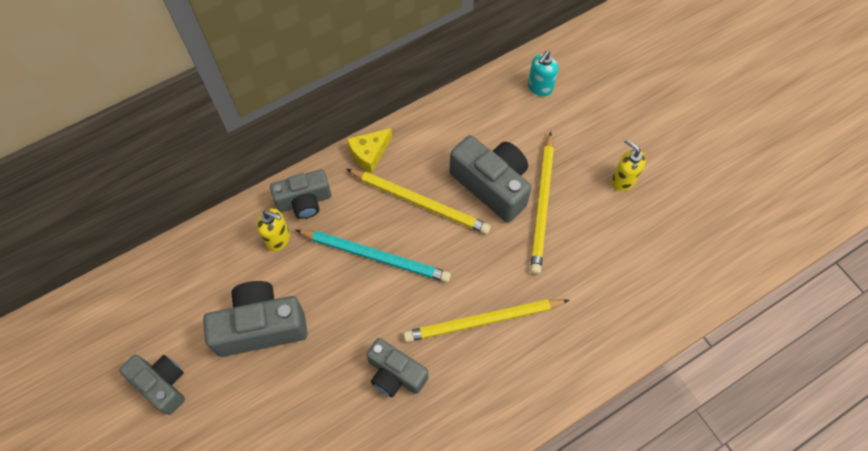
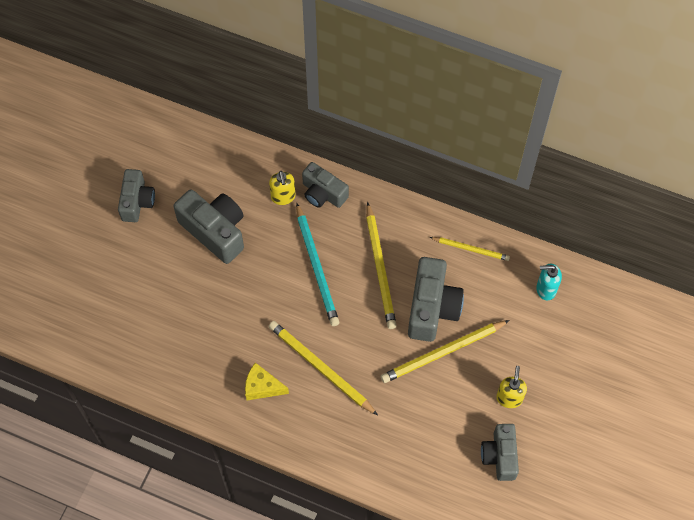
camera: 55 degrees right, 0 degrees up
yellow cheese [347,128,392,173] -> yellow cheese moved to [245,362,289,401]
grey camera [366,338,428,397] -> grey camera moved to [481,424,519,481]
none -> yellow pencil [430,237,510,261]

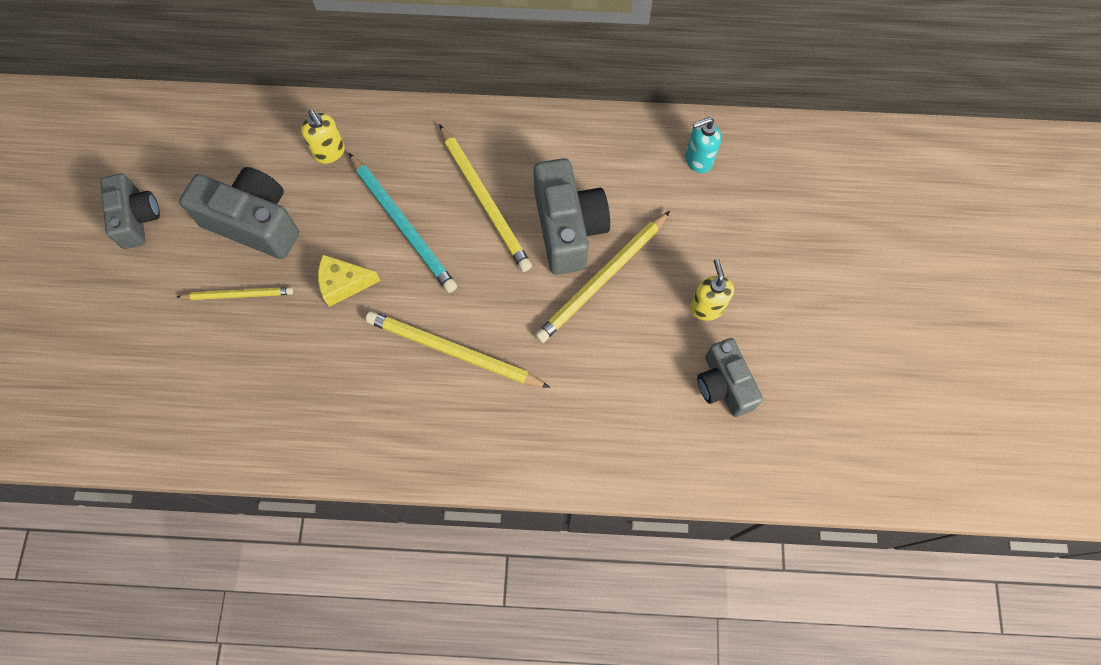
camera: 20 degrees left, 5 degrees up
yellow cheese [245,362,289,401] -> yellow cheese moved to [318,255,380,307]
grey camera [302,162,349,208] -> none
yellow pencil [430,237,510,261] -> yellow pencil moved to [177,287,293,300]

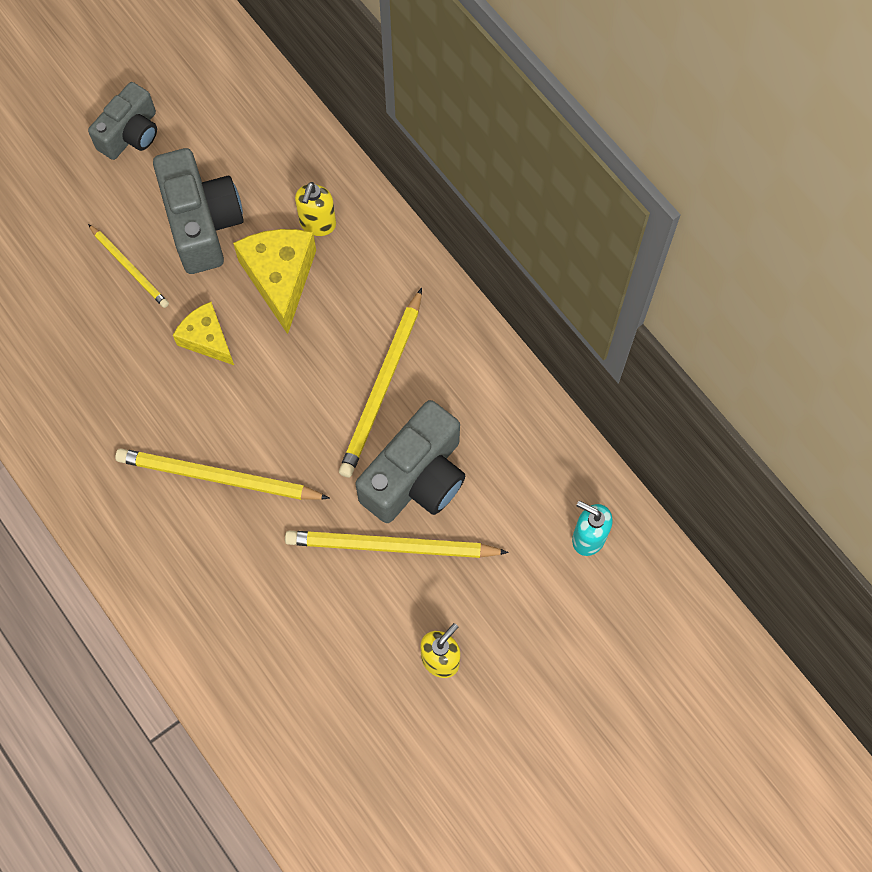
camera: 50 degrees right, 0 degrees up
turquoise pencil [349,153,457,293] -> none
yellow pencil [365,311,550,388] -> yellow pencil turned 60 degrees counterclockwise [115,448,330,500]
grey camera [697,338,763,417] -> none
none -> yellow cheese [233,229,316,334]

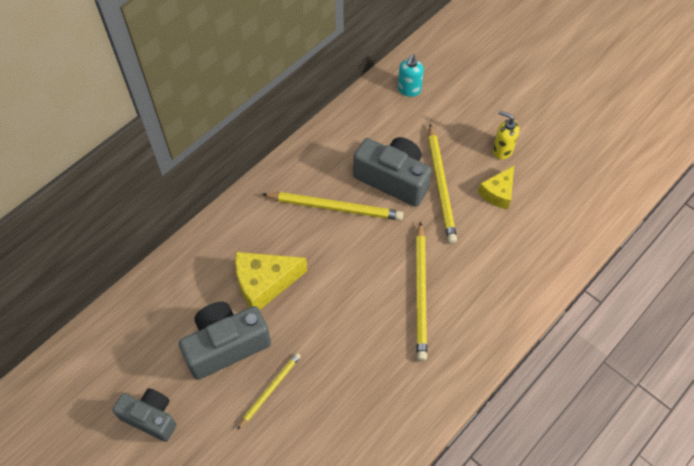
camera: 100 degrees left, 10 degrees down
yellow cheese [173,302,234,365] -> yellow cheese moved to [478,166,514,209]
yellow soap dispenser [295,182,336,236] -> none

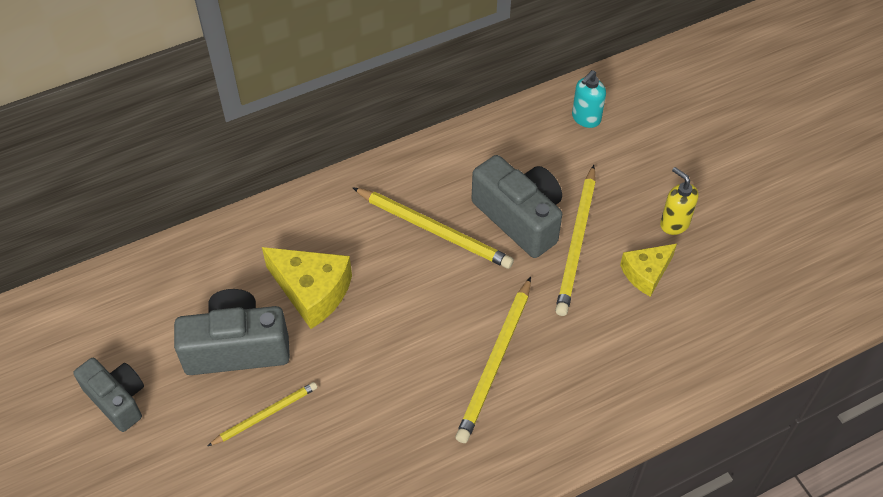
camera: 20 degrees right, 5 degrees down
yellow cheese [235,252,307,310] -> yellow cheese turned 150 degrees counterclockwise [262,247,352,329]

